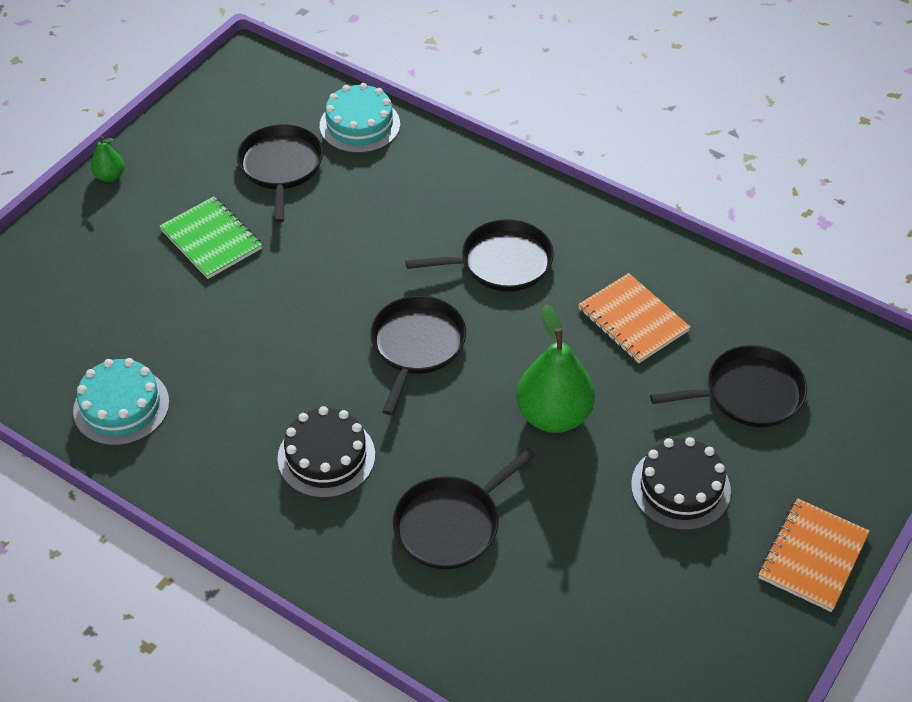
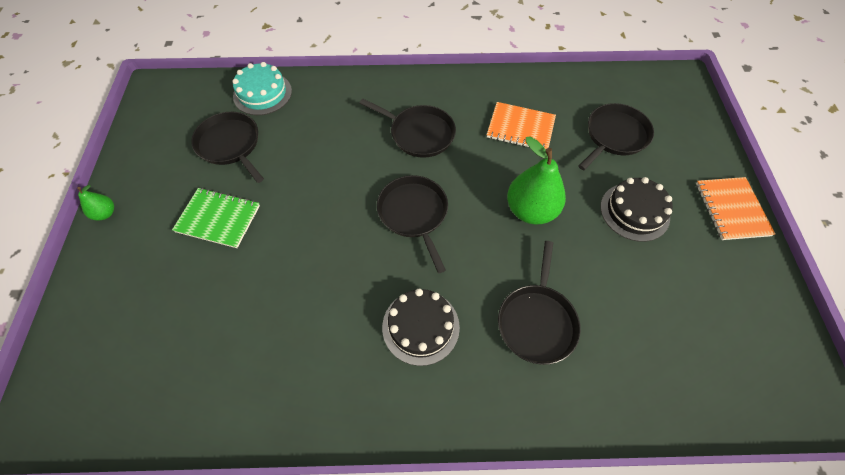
camera: 35 degrees left, 10 degrees up
turquoise cake [73,358,169,446] -> none
black pan [406,219,554,291] -> black pan turned 75 degrees clockwise [360,99,456,158]

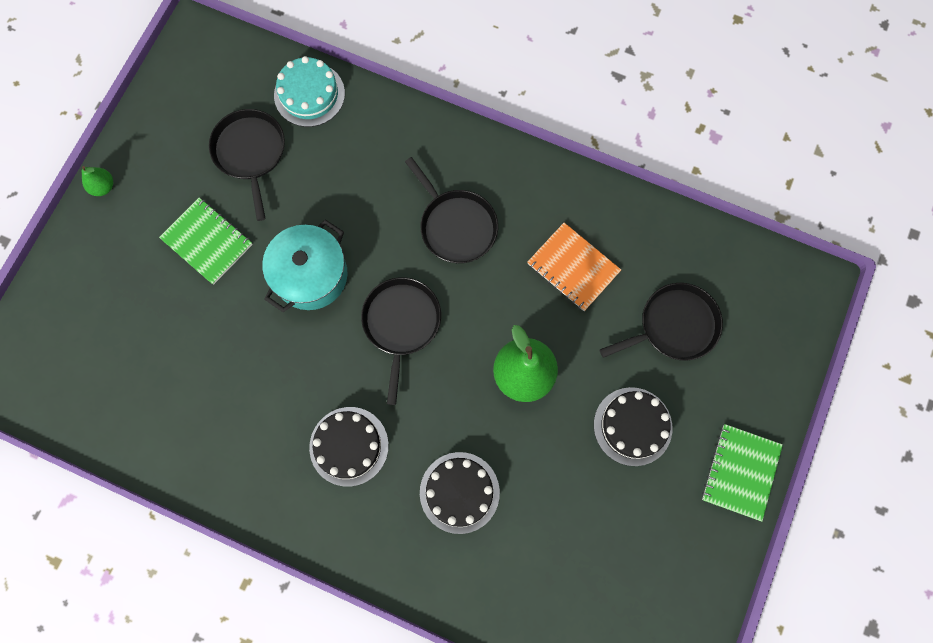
camera: 25 degrees right, 15 degrees up
black pan [498,241,581,365] -> black cake [420,452,500,534]
orange notebook [696,177,775,240] -> green notebook [702,424,783,522]
none -> turquoise pot [262,220,348,312]

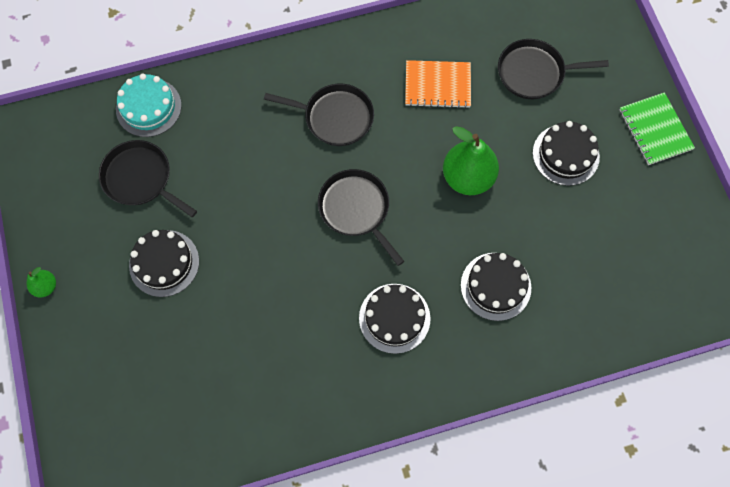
camera: 40 degrees left, 5 degrees down
green notebook [159,198,253,285] -> black cake [129,230,199,297]
turquoise pot [262,220,348,312] -> none
black pan [600,283,723,361] -> black pan turned 120 degrees counterclockwise [498,39,609,99]

